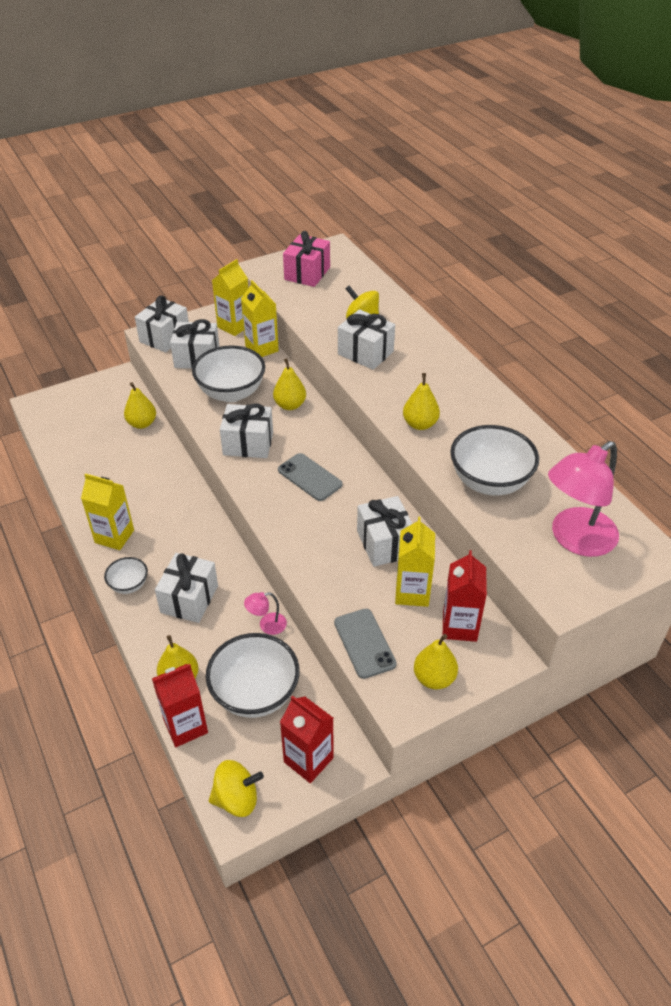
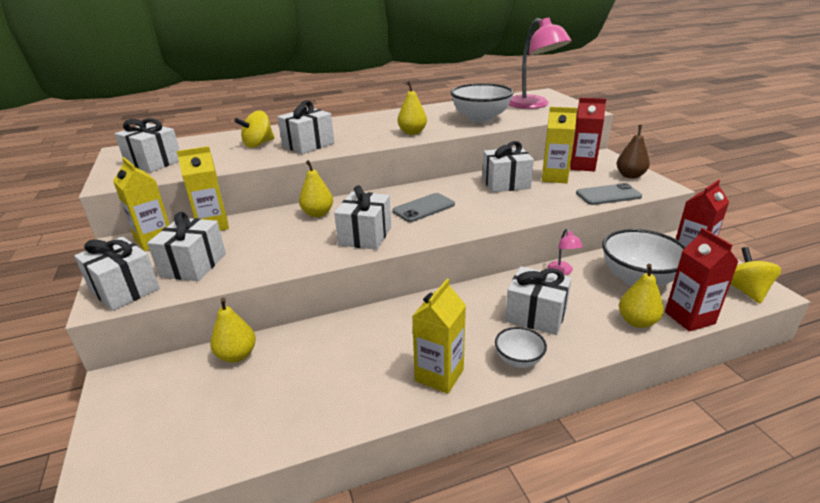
camera: 80 degrees left, 15 degrees down
white bowl [192,346,265,402] -> none
pink gift [283,231,330,287] -> white gift [115,118,179,172]
yellow pear [414,634,458,689] -> brown pear [617,125,650,179]

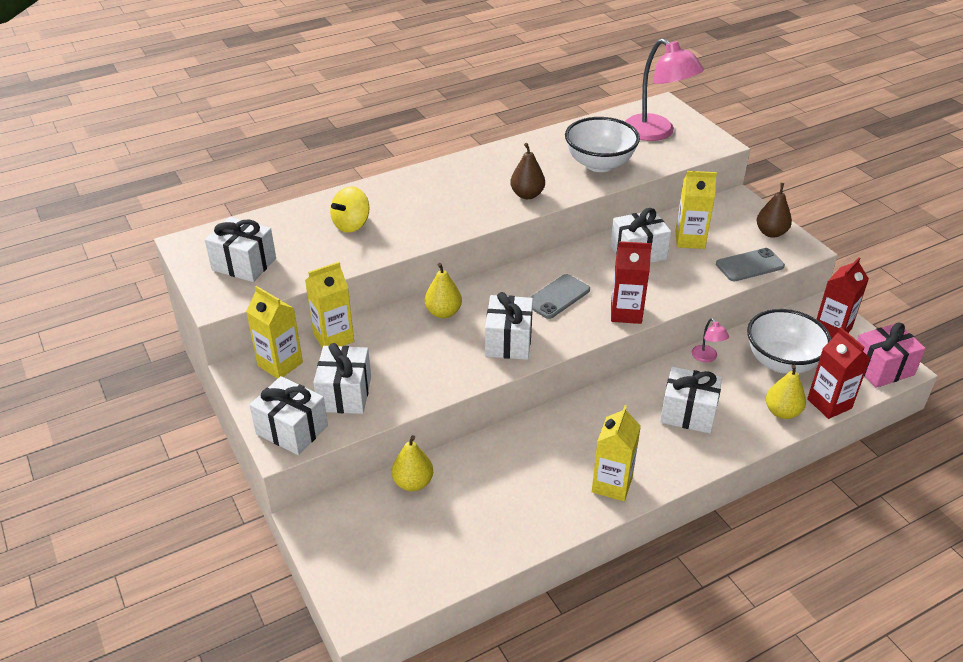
camera: 10 degrees left, 10 degrees up
white gift [277,100,334,154] -> none
yellow pear [398,81,427,135] -> brown pear [510,143,545,199]
white bowl [495,327,547,368] -> none
red carton [570,98,606,172] -> red carton moved to [611,241,652,324]
yellow spinning top [730,247,781,303] -> pink gift [857,323,926,388]

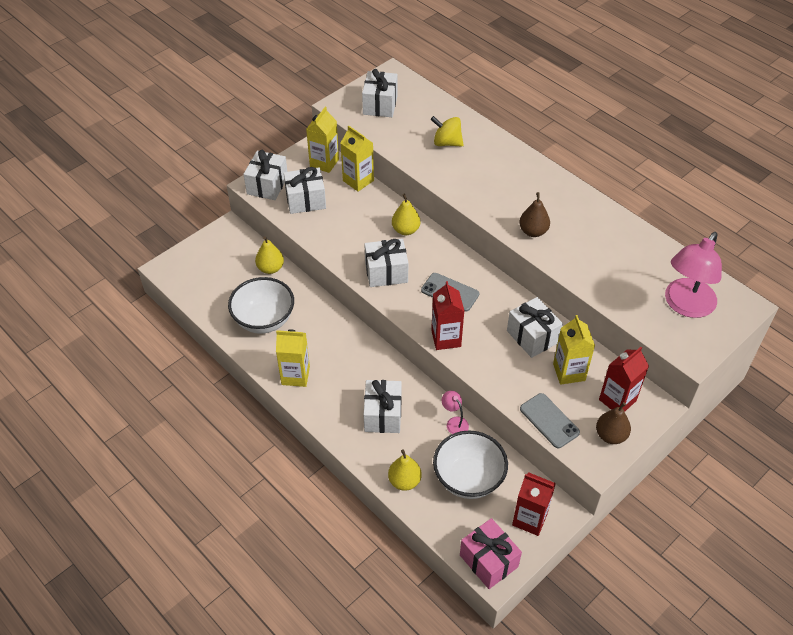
camera: 75 degrees right, 10 degrees up
white bowl [565,117,640,172] -> white bowl moved to [228,277,294,334]
pink lamp [692,318,729,362] -> pink lamp turned 90 degrees clockwise [442,391,469,434]
red carton [807,327,870,419] -> red carton moved to [599,347,649,412]

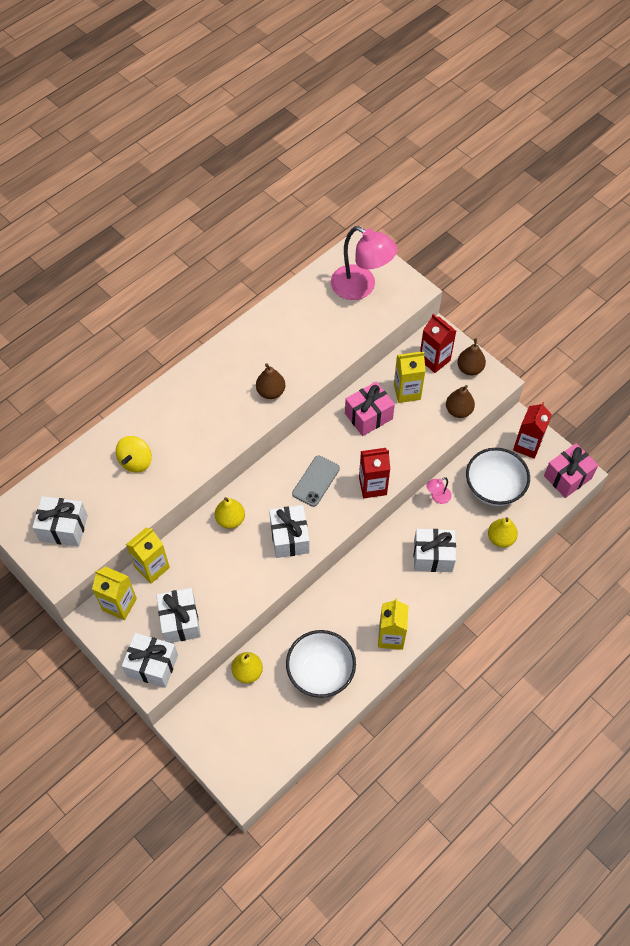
camera: 90 degrees left, 10 degrees up
white gift [507,297,563,358] -> pink gift [345,381,395,436]
grey phone [520,393,580,448] -> brown pear [446,385,475,418]

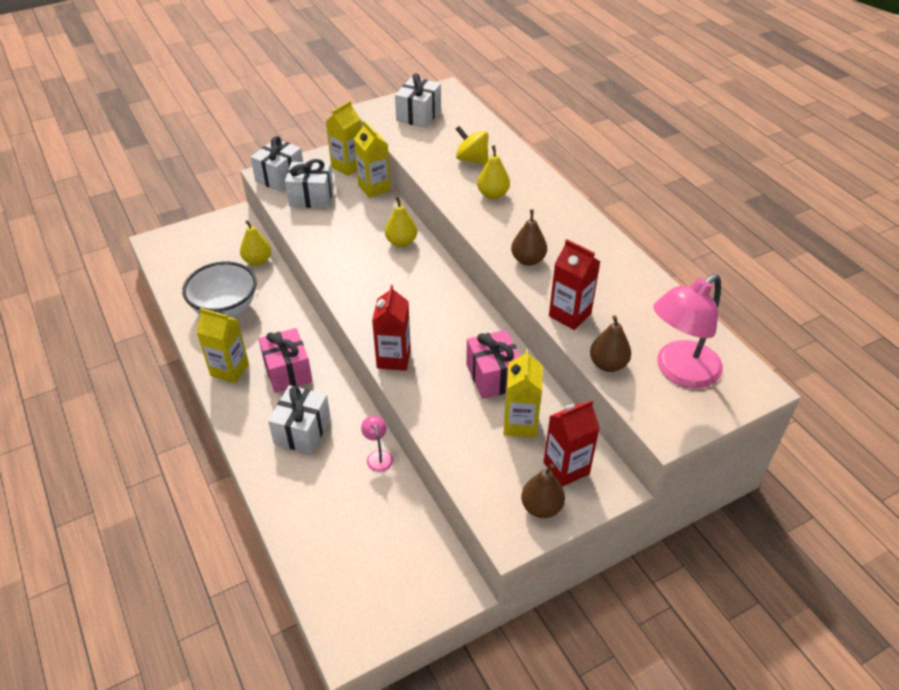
camera: 105 degrees right, 15 degrees down
white gift [269,505,310,558] -> none
grey phone [292,456,340,507] -> none
brown pear [446,385,475,418] -> brown pear moved to [590,315,631,372]
white bowl [466,448,530,506] -> none
yellow pear [488,517,518,548] -> yellow pear moved to [477,145,510,199]
red carton [513,402,552,459] -> red carton moved to [549,239,601,330]
pink gift [544,443,598,498] -> pink gift moved to [259,328,313,393]

